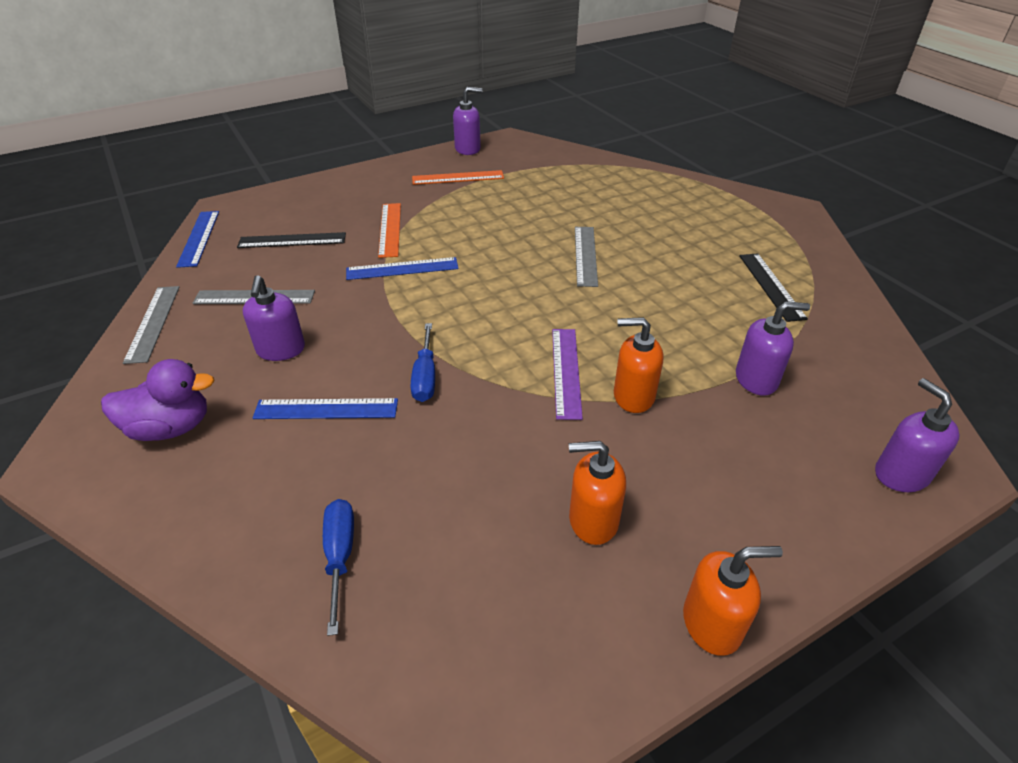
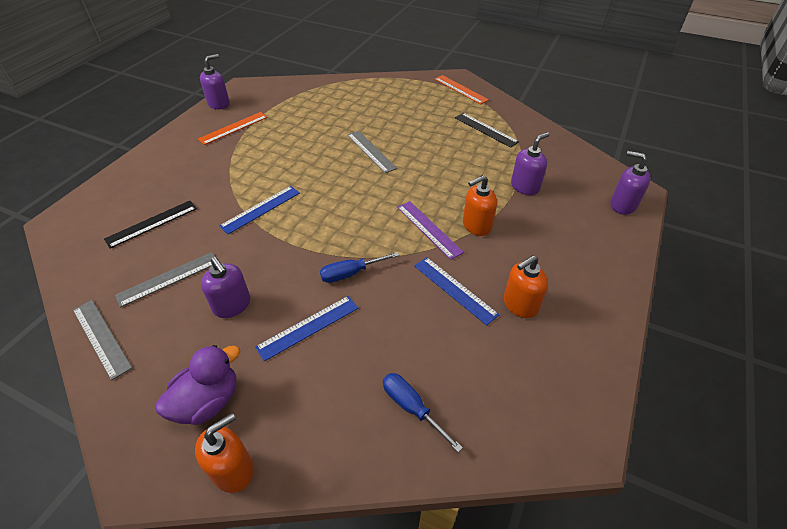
camera: 35 degrees left, 5 degrees up
blue ruler [176,211,219,268] -> blue ruler moved to [414,257,499,326]
orange ruler [378,203,401,258] -> orange ruler moved to [434,75,489,104]
blue screwdriver [411,323,435,402] -> blue screwdriver turned 105 degrees clockwise [320,252,399,283]
orange soap dispenser [683,546,783,656] -> orange soap dispenser moved to [195,413,254,493]

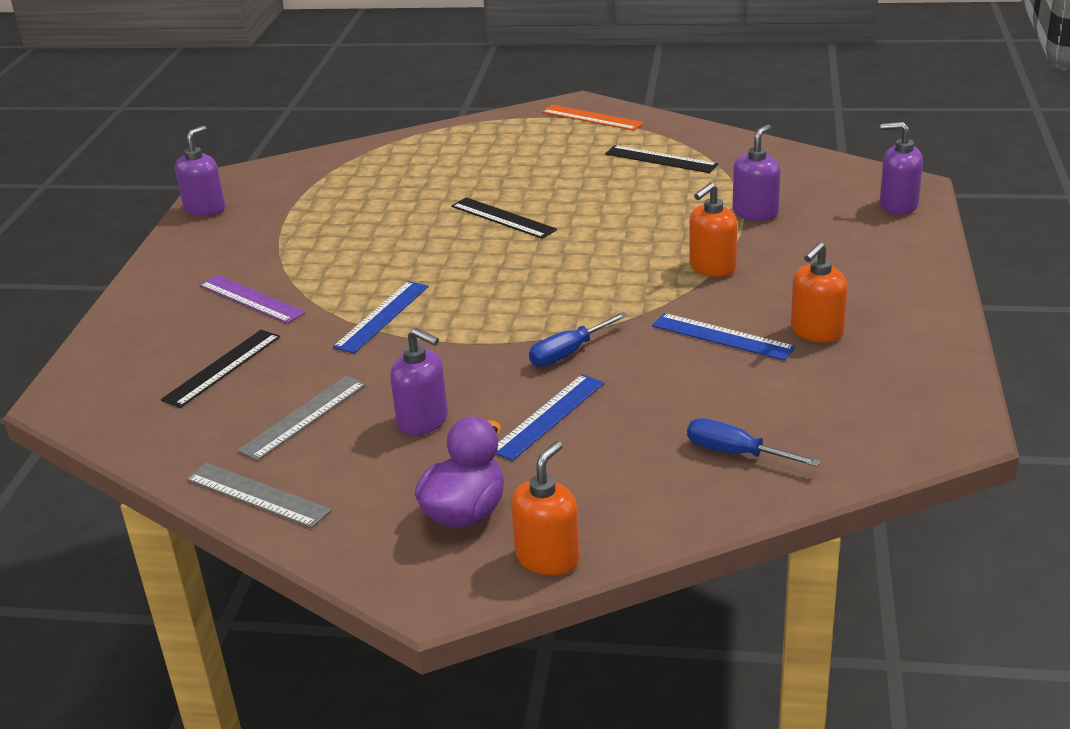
camera: 15 degrees left, 15 degrees down
orange ruler [198,112,268,145] -> none
grey ruler [347,131,397,173] -> black ruler [451,197,557,239]
purple ruler [397,201,464,260] -> purple ruler moved to [199,275,306,323]

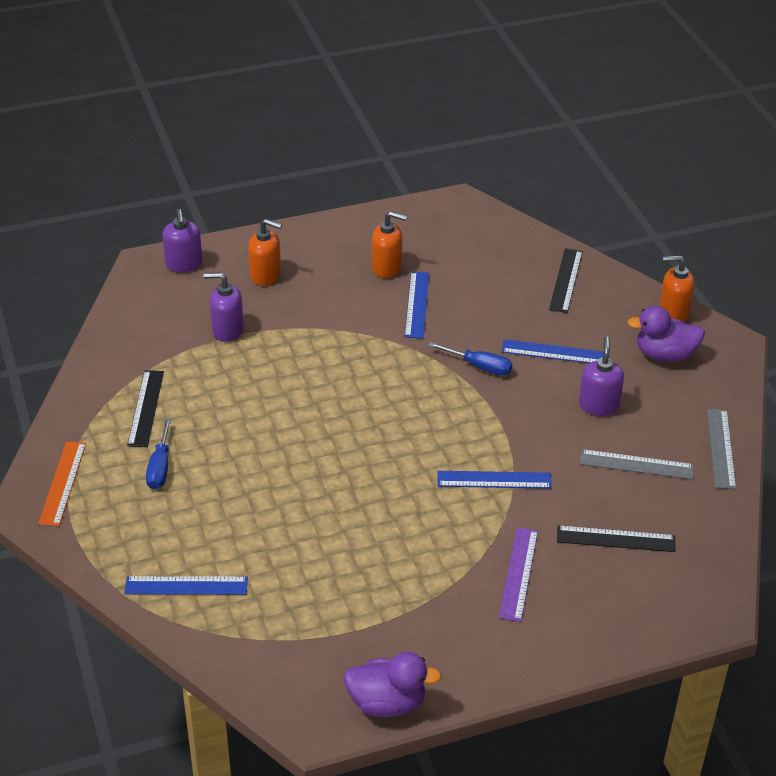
camera: 120 degrees left, 10 degrees up
purple soap dispenser [175,125,225,216] -> purple duck [344,652,442,718]
black ruler [451,197,557,239] -> black ruler moved to [549,248,583,313]
blue screwdriver [687,418,821,467] -> blue screwdriver moved to [146,418,171,489]
orange soap dispenser [689,182,737,277] -> orange soap dispenser moved to [248,219,282,286]
none -> blue ruler [124,576,248,595]

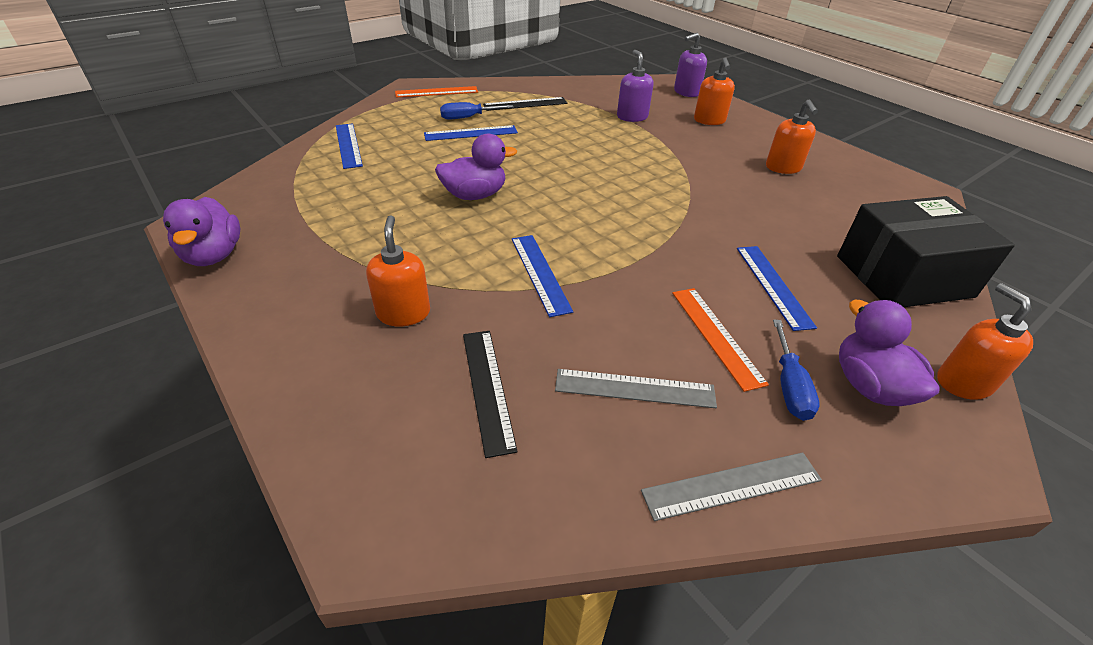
camera: 70 degrees right, 0 degrees up
blue ruler [405,272,429,339] -> blue ruler moved to [424,125,518,141]
blue screwdriver [428,342,512,375] -> blue screwdriver moved to [773,319,820,421]
purple ruler [499,527,538,622] -> orange soap dispenser [366,215,430,326]
black ruler [549,248,583,313] -> black box [837,196,1015,307]
purple soap dispenser [579,336,624,416] -> orange ruler [672,288,769,392]
grey ruler [580,449,694,480] -> grey ruler turned 75 degrees counterclockwise [555,369,717,408]
none -> purple duck [435,134,517,200]

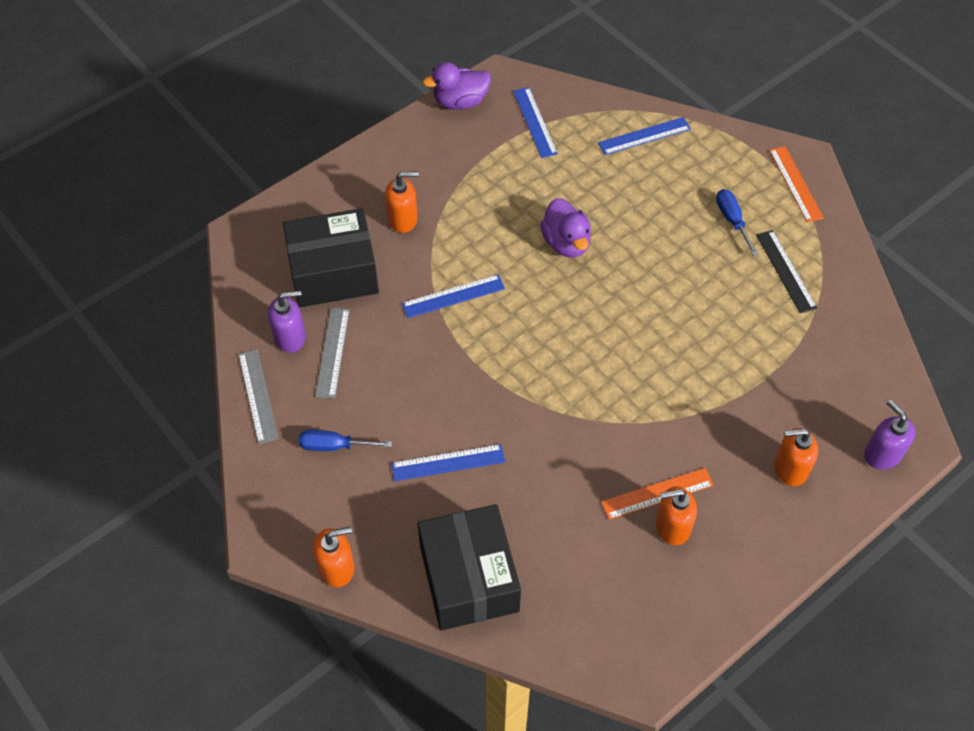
camera: 90 degrees right, 15 degrees up
blue ruler [424,125,518,141] -> blue ruler moved to [513,87,558,158]
black ruler [463,331,518,458] -> black box [283,208,379,307]
purple soap dispenser [617,50,654,122] -> purple soap dispenser moved to [268,290,306,353]
orange ruler [672,288,769,392] -> orange ruler moved to [601,468,714,520]
purple duck [839,300,940,406] -> none

